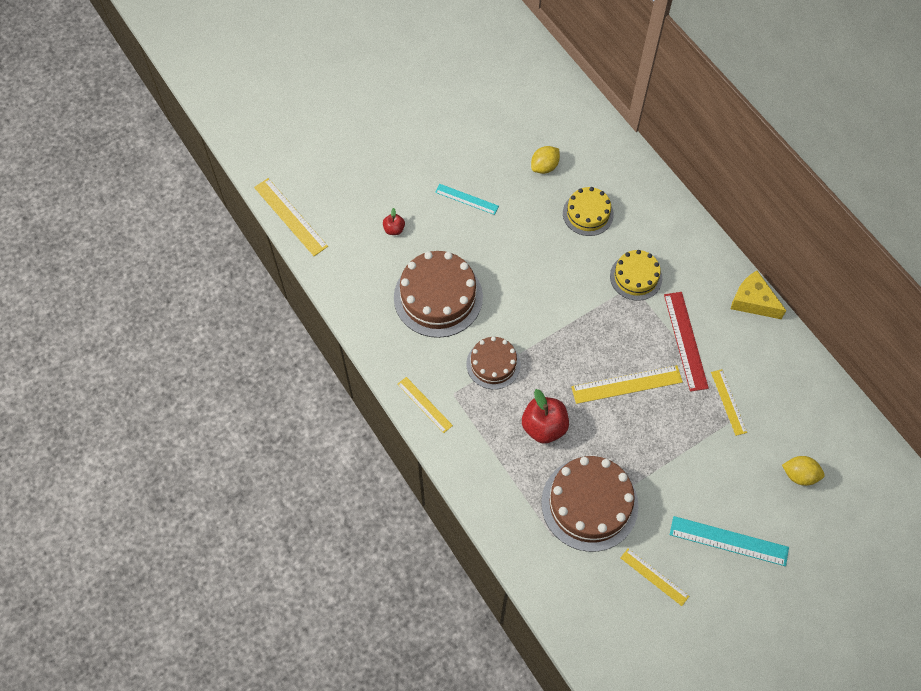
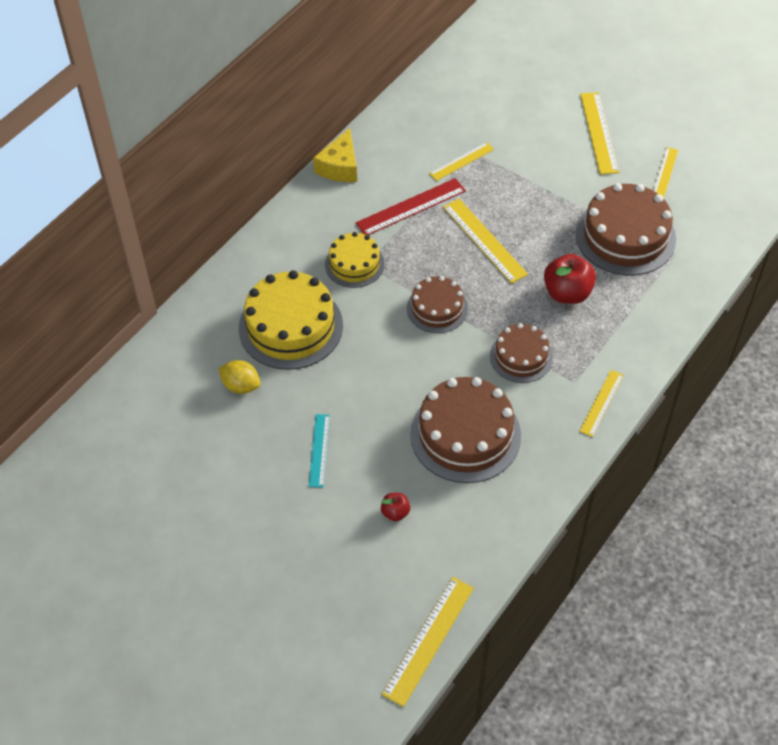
camera: 110 degrees left, 10 degrees down
yellow cake [563,187,614,236] -> yellow cake [239,270,343,370], size x1.69
turquoise ruler [670,516,789,566] -> yellow ruler [580,92,619,175]
yellow lemon [782,456,825,486] -> none
none -> brown cake [407,276,468,333]

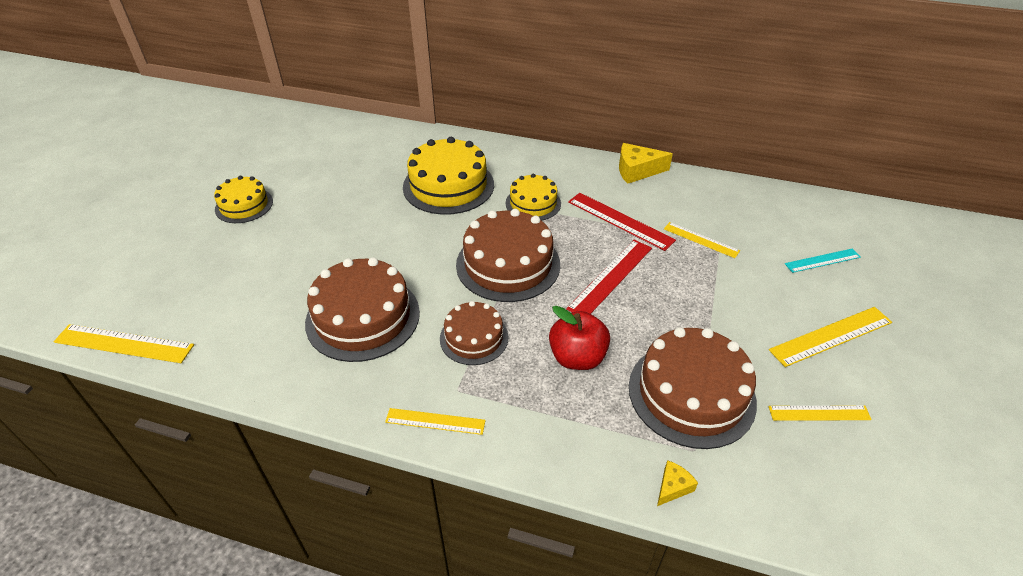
camera: 70 degrees right, 10 degrees down
yellow lemon [218,360,261,394] -> none
turquoise ruler [309,414,330,487] -> turquoise ruler moved to [785,248,861,273]
red apple [381,493,410,521] -> none
brown cake [407,276,468,333] -> brown cake [456,209,560,302], size x1.69
yellow ruler [443,199,528,284] -> red ruler [566,240,652,314]
none -> yellow cake [214,176,273,223]
none -> yellow cheese [657,460,698,506]

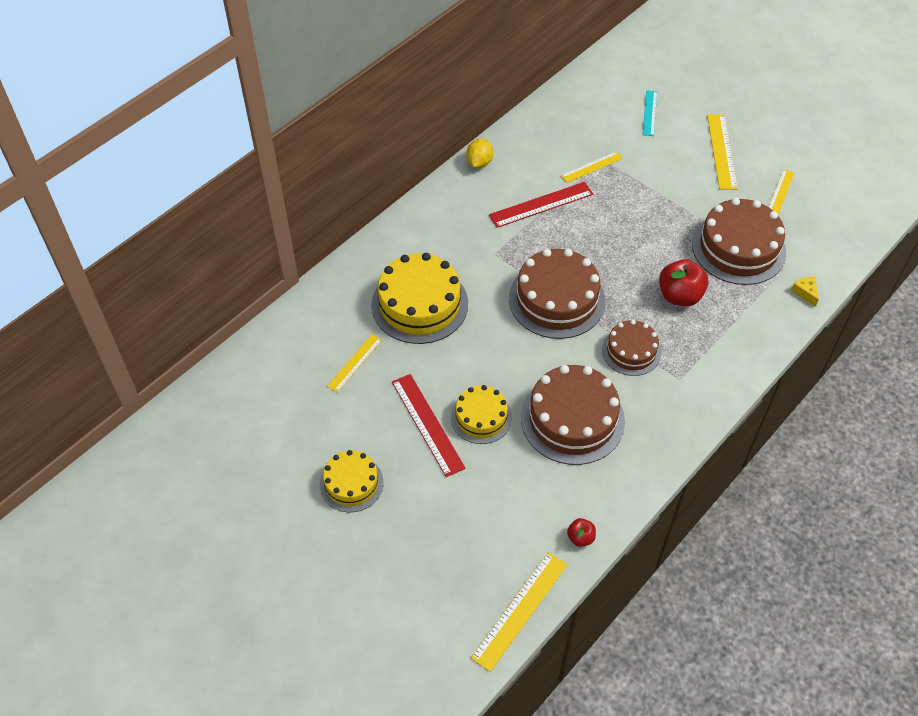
camera: 65 degrees left, 10 degrees up
yellow ruler [385,408,486,435] -> yellow ruler moved to [327,334,382,393]
yellow cake [505,174,561,220] -> yellow cake moved to [451,385,512,444]
red ruler [566,240,652,314] -> red ruler moved to [392,374,466,477]
yellow cheese [619,143,673,184] -> yellow lemon [466,138,493,168]
none -> red apple [567,518,596,547]

